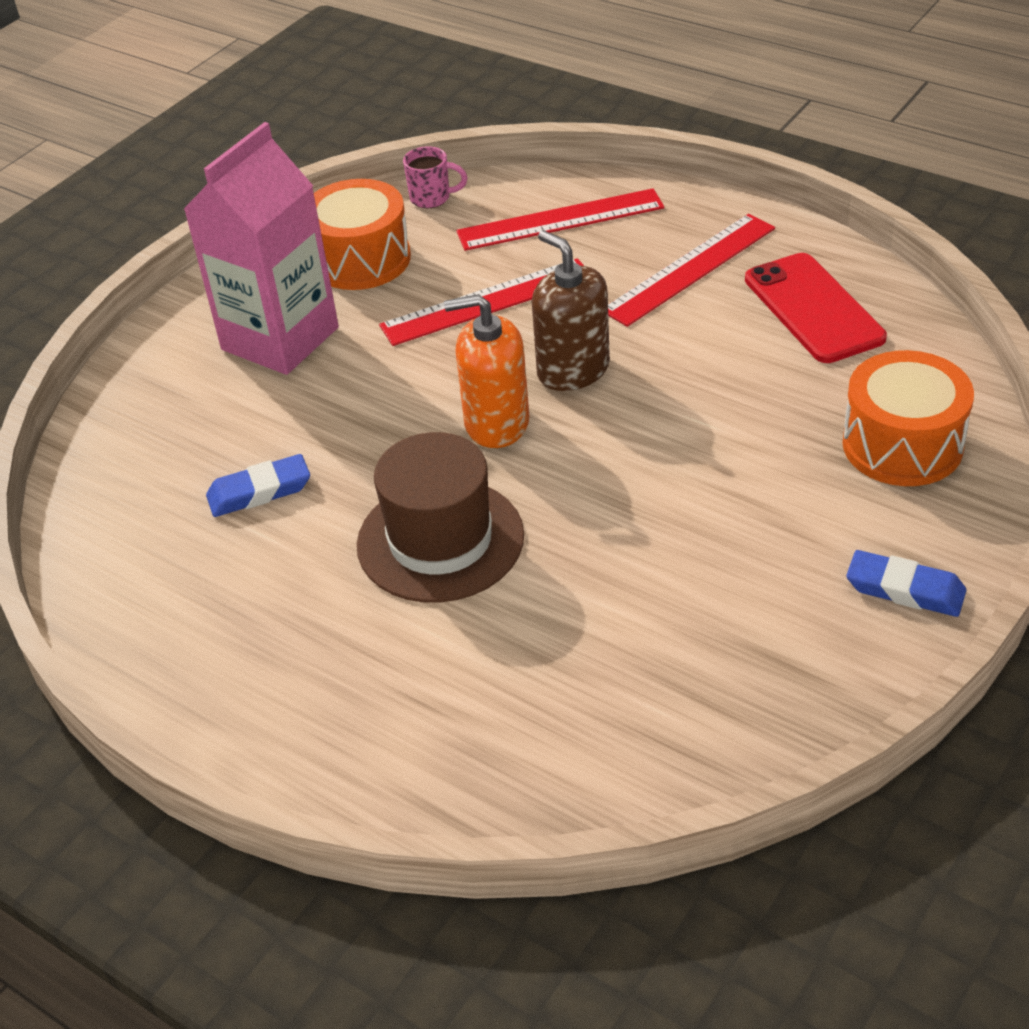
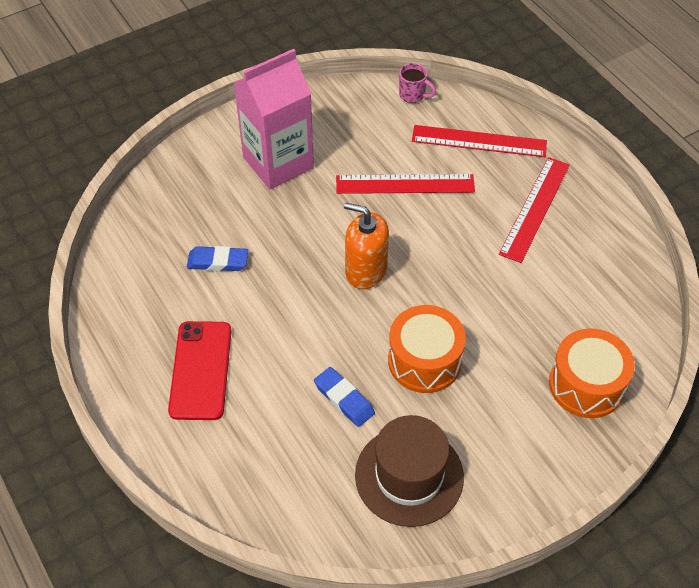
camera: 20 degrees right, 10 degrees up
orange drum [314,179,411,290] -> orange drum moved to [388,305,466,393]
brown hat [357,432,524,603] -> brown hat moved to [355,415,464,527]
brown soap dispenser [532,230,610,391] -> none
red ruler [608,214,775,327] -> red ruler turned 45 degrees counterclockwise [499,157,570,263]
red phone [745,253,887,363] -> red phone moved to [168,321,232,420]
blue eraser [846,550,966,617] -> blue eraser moved to [314,367,375,427]

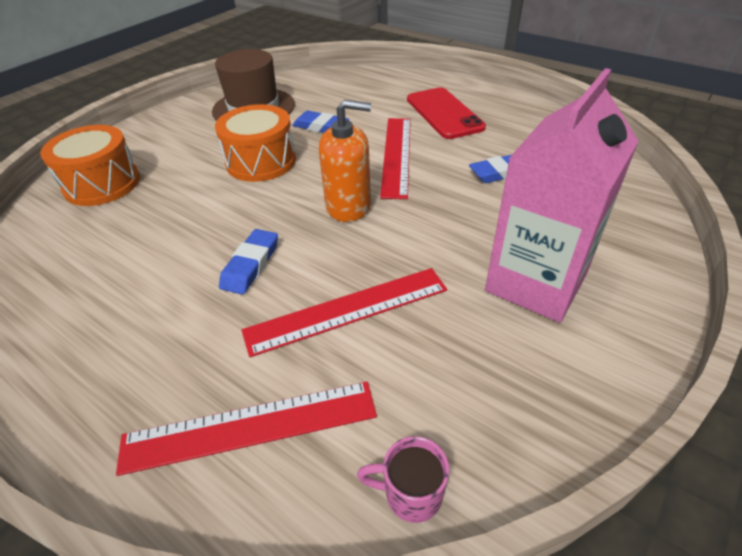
camera: 160 degrees right, 10 degrees down
red ruler [499,157,570,263] -> red ruler moved to [380,118,411,199]
none -> blue eraser [219,229,278,294]

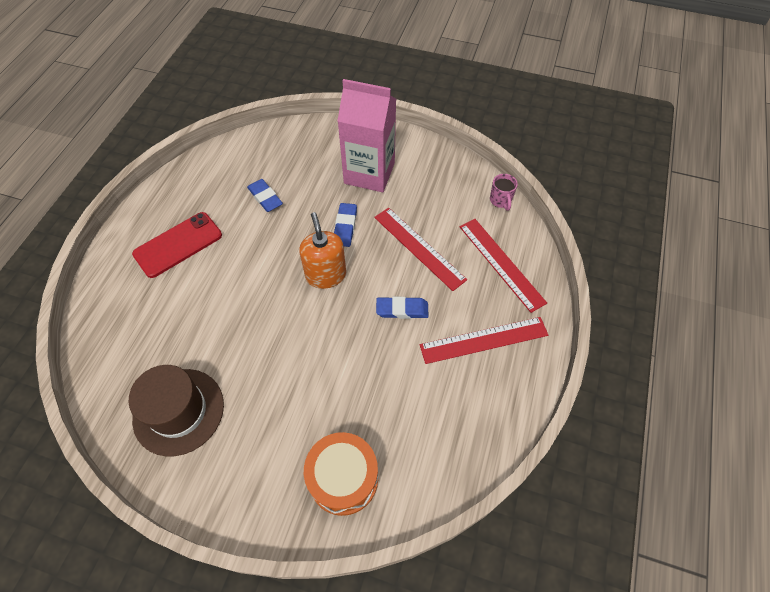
camera: 110 degrees left, 15 degrees up
orange drum [215,104,296,182] -> none
blue eraser [292,111,349,133] -> blue eraser moved to [334,203,357,247]
red ruler [380,118,411,199] -> red ruler moved to [420,317,548,364]

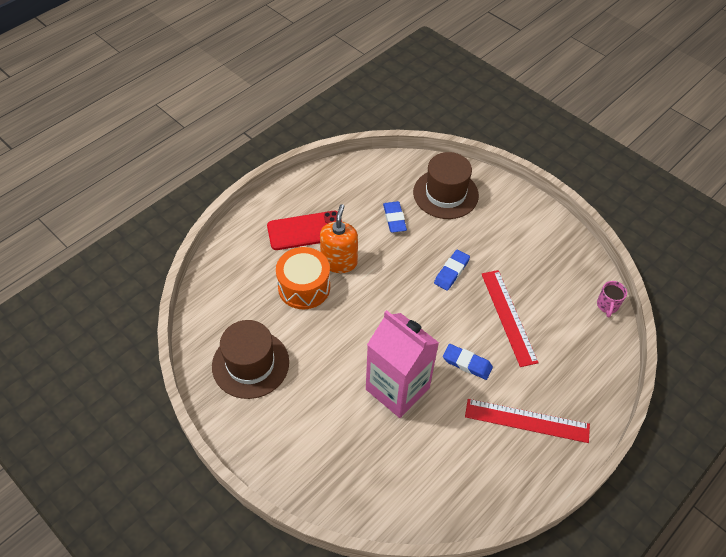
camera: 25 degrees right, 5 degrees down
orange soap dispenser [299,212,346,289] -> orange soap dispenser moved to [320,204,358,273]
orange drum [304,432,378,516] -> orange drum moved to [276,247,330,309]
pink carton [337,79,396,192] -> pink carton moved to [366,310,439,418]
red ruler [460,219,547,313] -> none
none -> brown hat [413,152,479,219]

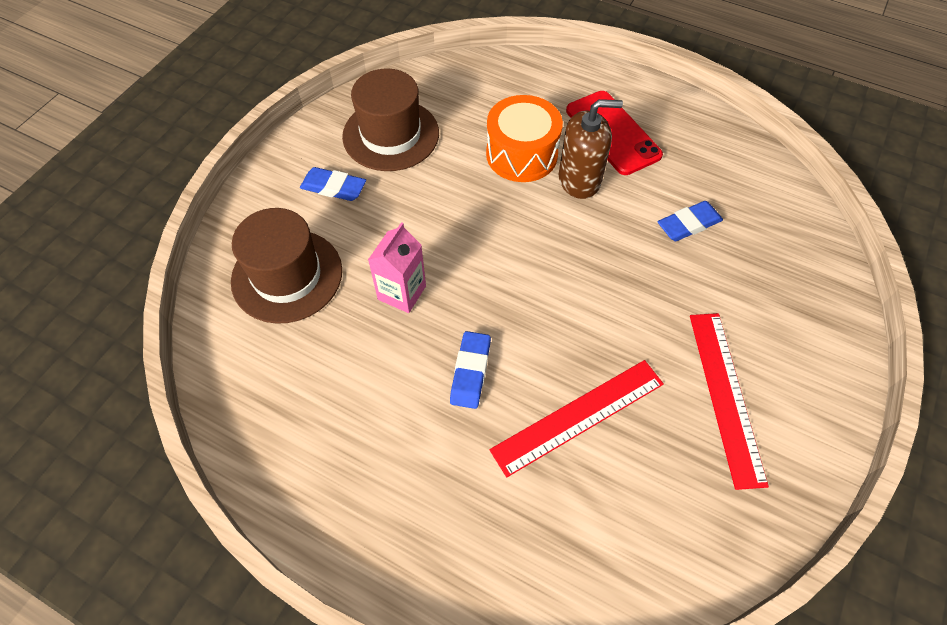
camera: 75 degrees right, 5 degrees up
orange soap dispenser [320,204,358,273] -> brown soap dispenser [559,99,623,199]
pink carton [366,310,439,418] -> pink carton [368,222,426,313], size x0.55
brown hat [413,152,479,219] -> brown hat moved to [231,208,342,324]
blue eraser [434,250,470,291] -> blue eraser moved to [300,167,366,201]
red ruler [465,399,590,443] -> red ruler moved to [690,313,769,490]
pink mug [597,281,627,317] -> none

